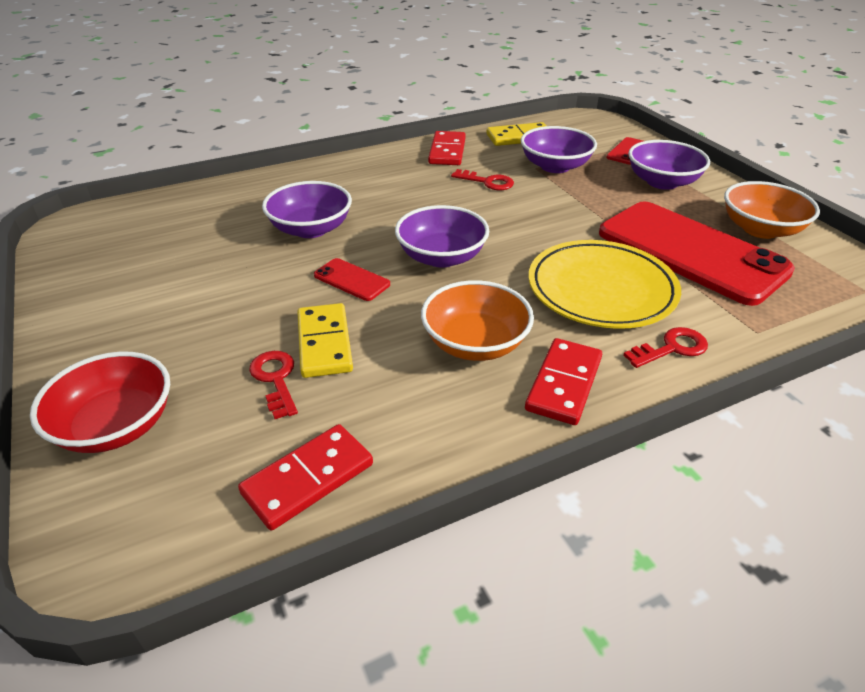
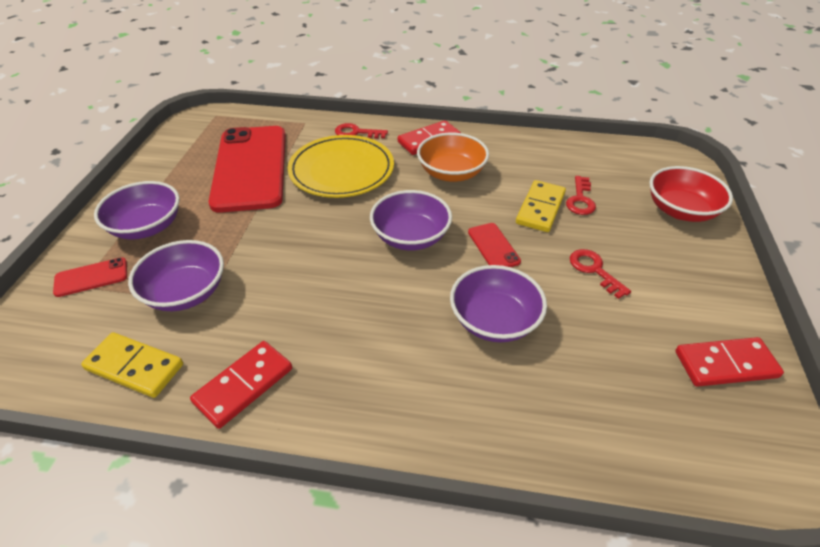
camera: 145 degrees left, 5 degrees up
red domino [238,424,373,530] -> red domino moved to [676,337,784,387]
red key [451,169,514,190] -> red key moved to [570,249,631,299]
orange bowl [724,181,820,239] -> none

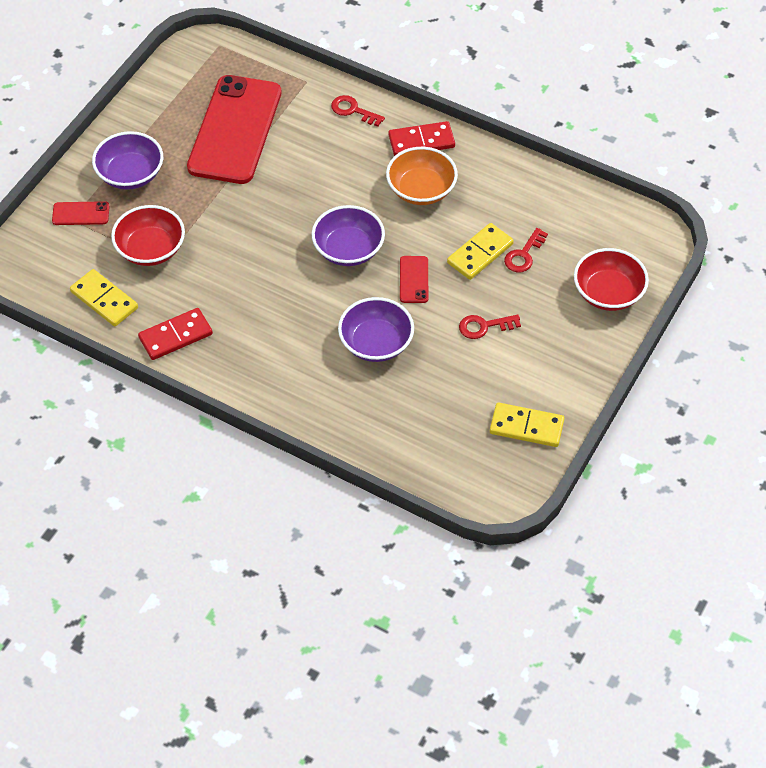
camera: 20 degrees right, 10 degrees up
purple bowl [128,240,224,311] -> red bowl [111,205,185,266]
yellow plate [288,135,394,198] -> none
red key [570,249,631,299] -> red key turned 90 degrees counterclockwise [459,314,521,339]
red domino [676,337,784,387] -> yellow domino [490,403,564,447]

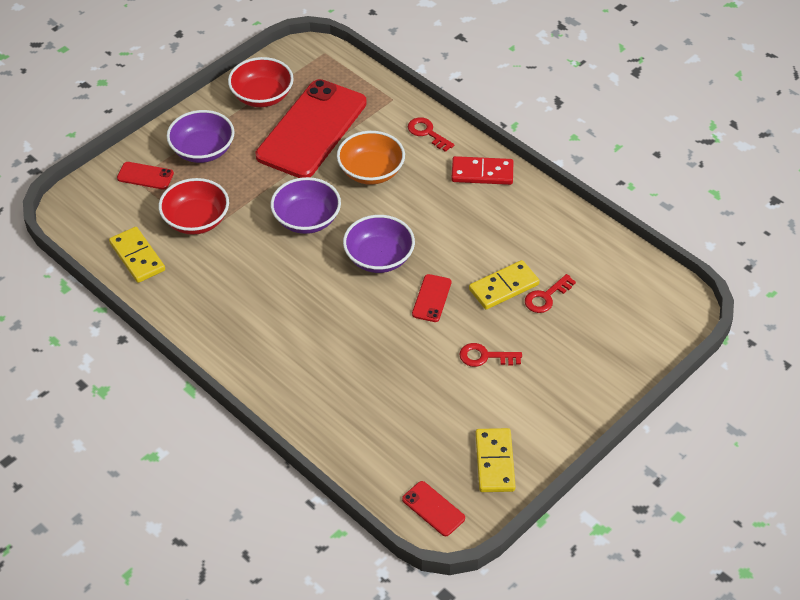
camera: 15 degrees right, 5 degrees down
red domino [138,308,213,360] -> none
purple bowl [338,297,414,362] -> purple bowl moved to [271,177,341,234]
orange bowl [386,147,458,205] -> orange bowl moved to [337,131,405,185]
yellow domino [490,403,564,447] -> yellow domino turned 60 degrees clockwise [475,428,516,492]
red bowl [574,248,649,311] -> red bowl moved to [228,57,294,107]
none -> red phone [402,481,465,536]

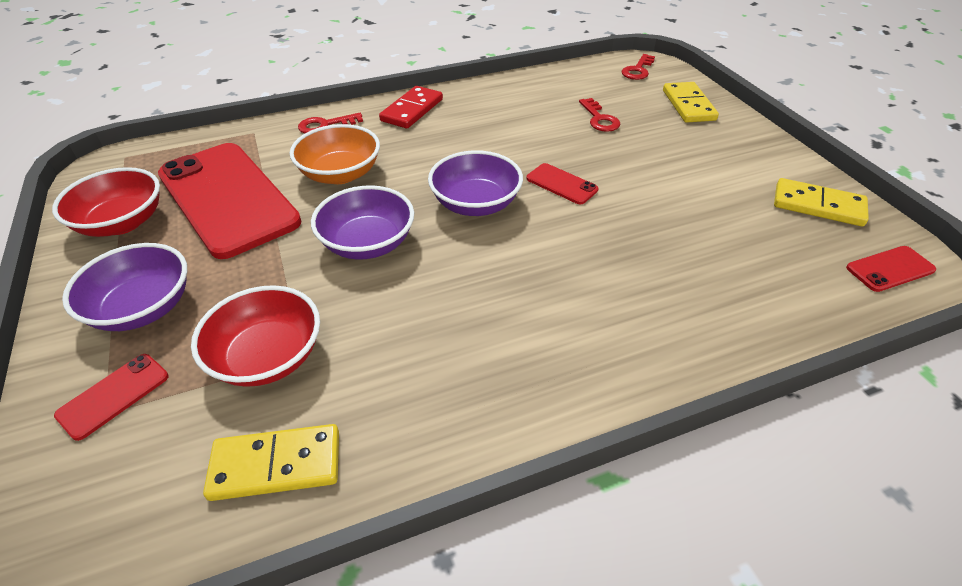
camera: 65 degrees left, 5 degrees down
red key [459,343,522,367] -> red key moved to [622,54,655,80]
yellow domino [469,260,540,310] -> yellow domino moved to [663,82,719,123]

